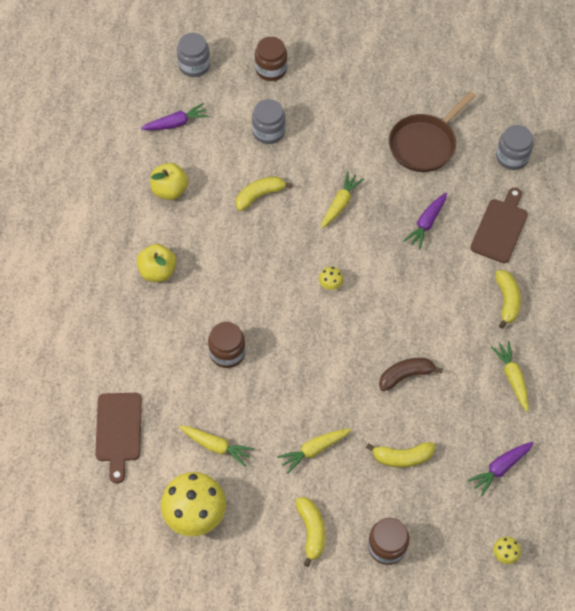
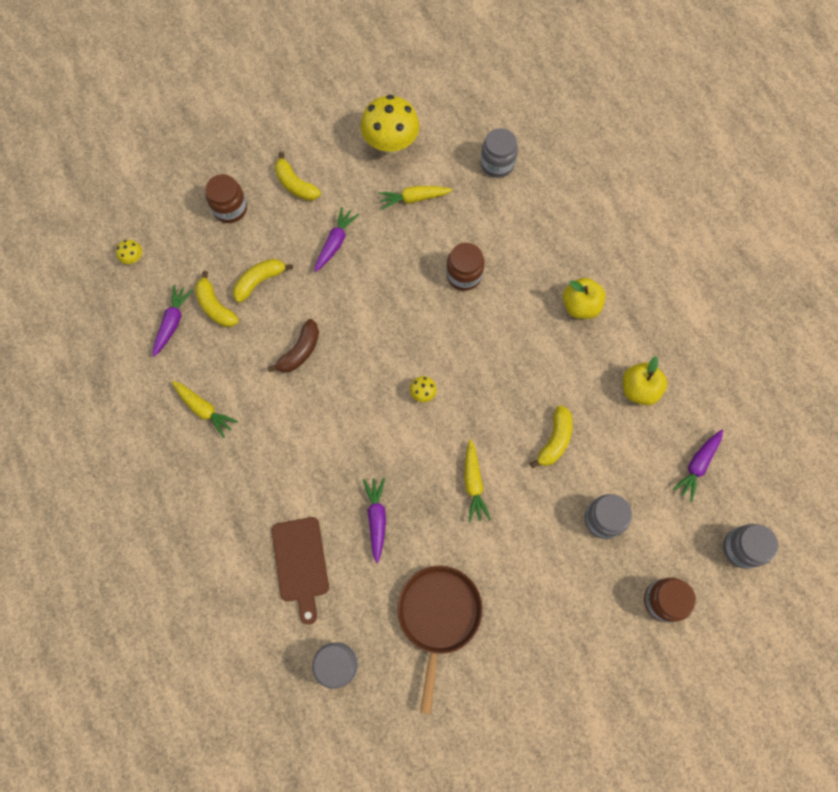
camera: 145 degrees right, 10 degrees up
brown cutting board [95,393,142,483] -> grey jar [480,128,518,178]
yellow carrot [277,429,351,474] -> purple carrot [314,207,359,272]
yellow banana [495,270,521,329] -> yellow banana moved to [195,271,239,327]

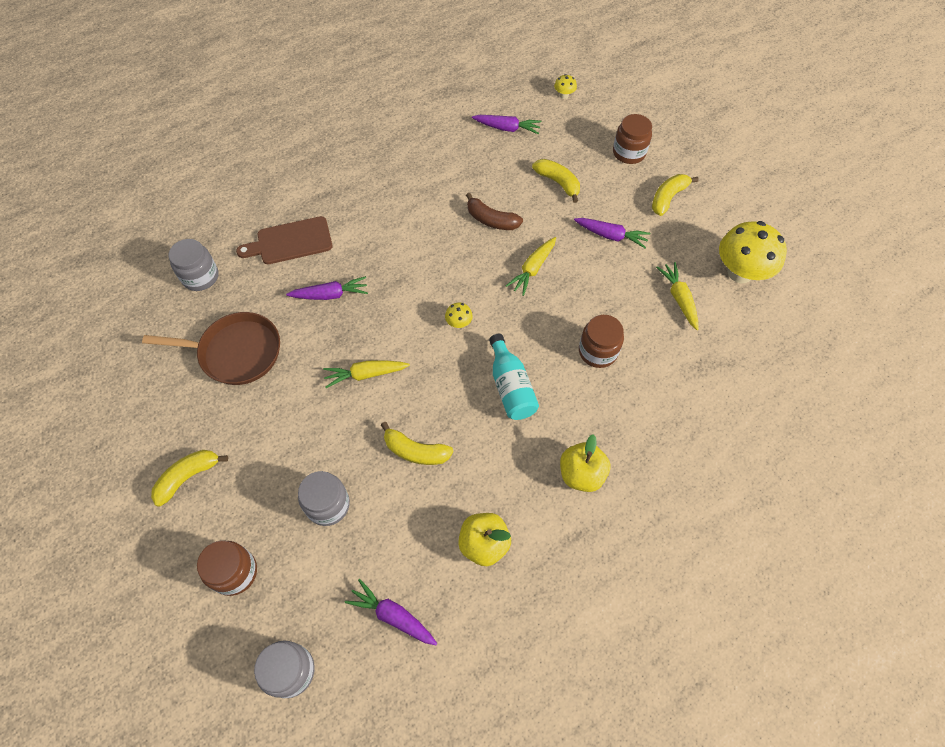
camera: 85 degrees right, 10 degrees down
yellow carrot [172,381,238,438] -> yellow carrot moved to [506,237,556,296]
yellow banana [195,271,239,327] -> yellow banana moved to [151,450,228,507]
grey jar [480,128,518,178] -> none
none -> turquoise bottle [489,334,539,420]

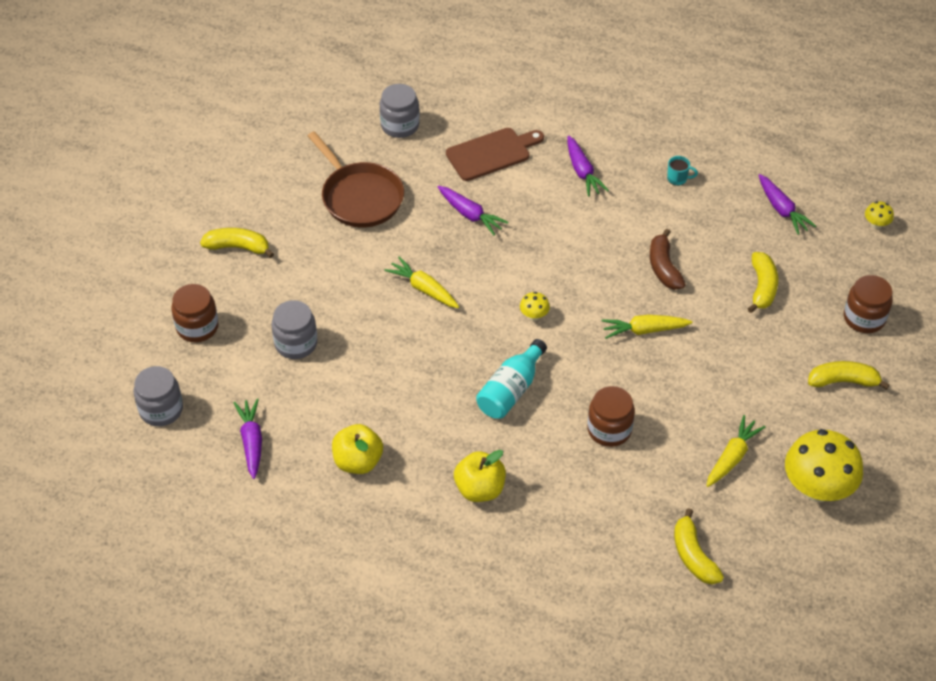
camera: 50 degrees right, 10 degrees down
brown cutting board [236,216,333,264] -> brown cutting board turned 120 degrees clockwise [446,128,544,181]
yellow banana [381,422,454,465] -> yellow banana moved to [674,508,724,584]
purple carrot [574,218,650,248] -> purple carrot moved to [567,136,609,197]
none -> turquoise mug [667,156,698,186]

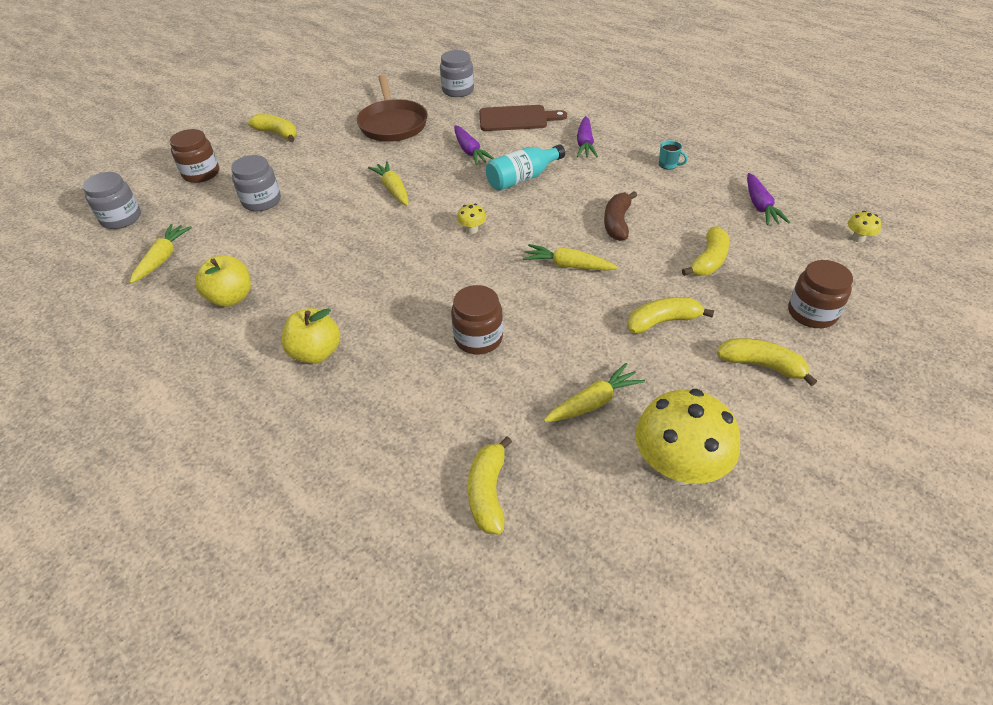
camera: 25 degrees right, 5 degrees down
purple carrot [234,398,262,479] -> yellow carrot [130,224,192,283]
turquoise bottle [476,339,547,419] -> turquoise bottle moved to [486,145,565,191]
none -> yellow banana [627,297,715,334]

